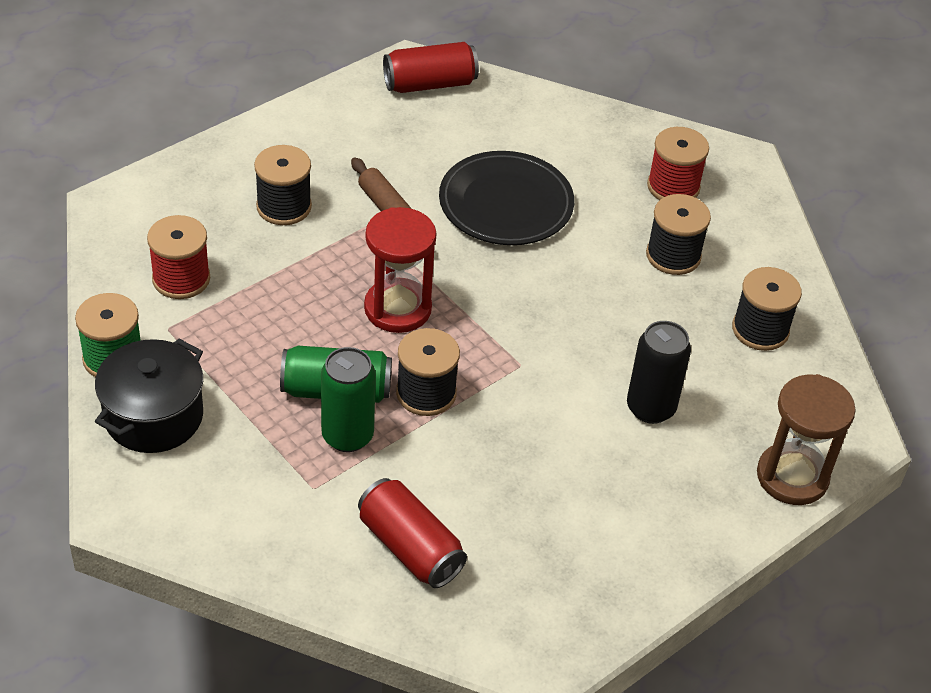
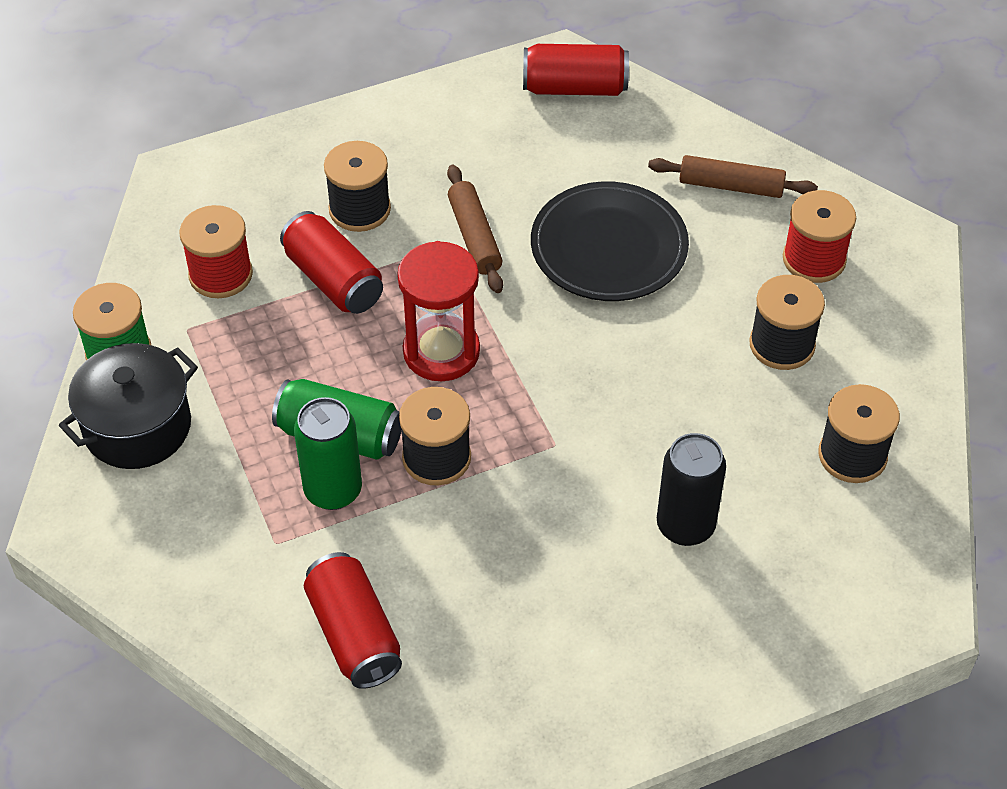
camera: 20 degrees right, 5 degrees up
brown hourglass [757,374,856,505] -> none
none -> red can [280,211,383,314]
none -> brown rolling pin [648,155,818,198]

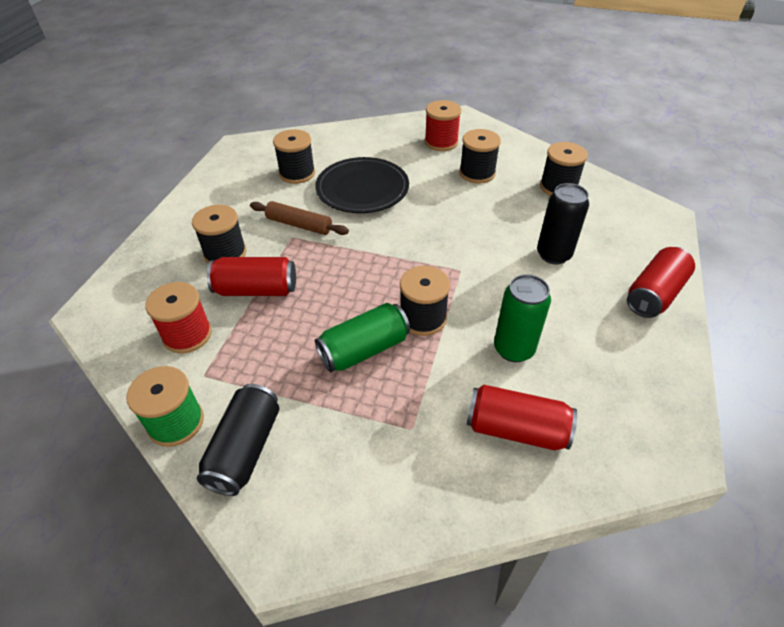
camera: 50 degrees left, 5 degrees down
black pot [59,343,198,469] -> black can [197,384,279,496]
green can [294,397,362,510] -> green can moved to [494,274,551,362]
red hourglass [397,241,480,381] -> none
red can [523,44,629,96] -> red can moved to [627,247,695,318]
brown rolling pin [648,155,818,198] -> none
none -> black spool [273,129,315,184]

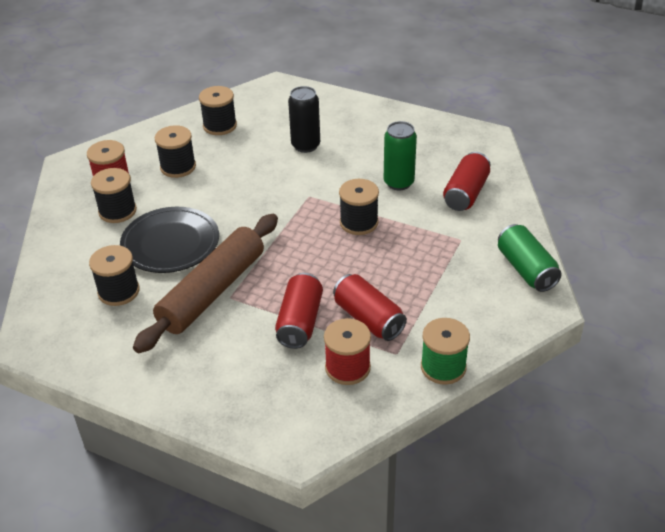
camera: 80 degrees left, 5 degrees down
black spool [192,205,246,264] -> black spool moved to [91,168,137,223]
black can [197,384,279,496] -> none
brown rolling pin [250,201,349,235] -> brown rolling pin [133,214,278,353], size x1.92
green can [315,303,410,372] -> green can moved to [498,224,562,292]
red can [627,247,695,318] -> red can moved to [333,274,407,341]

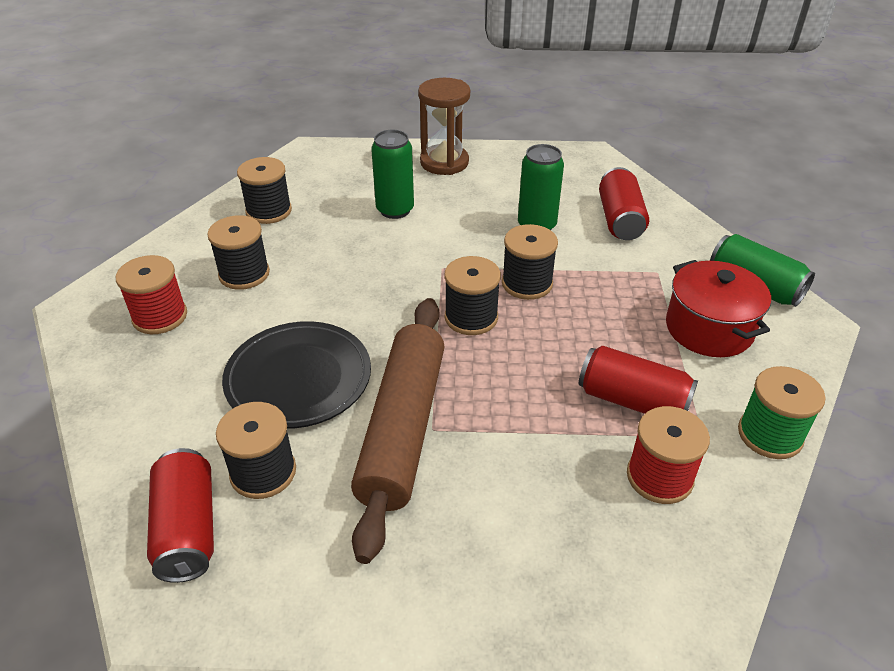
camera: 25 degrees left, 0 degrees up
black spool [91,168,137,223] -> black spool moved to [444,256,501,335]
red can [275,273,323,349] -> red can moved to [147,448,214,583]
black can [288,86,320,153] -> green can [371,130,414,219]
none -> brown hourglass [418,78,470,175]
none -> red pot [666,260,771,357]

